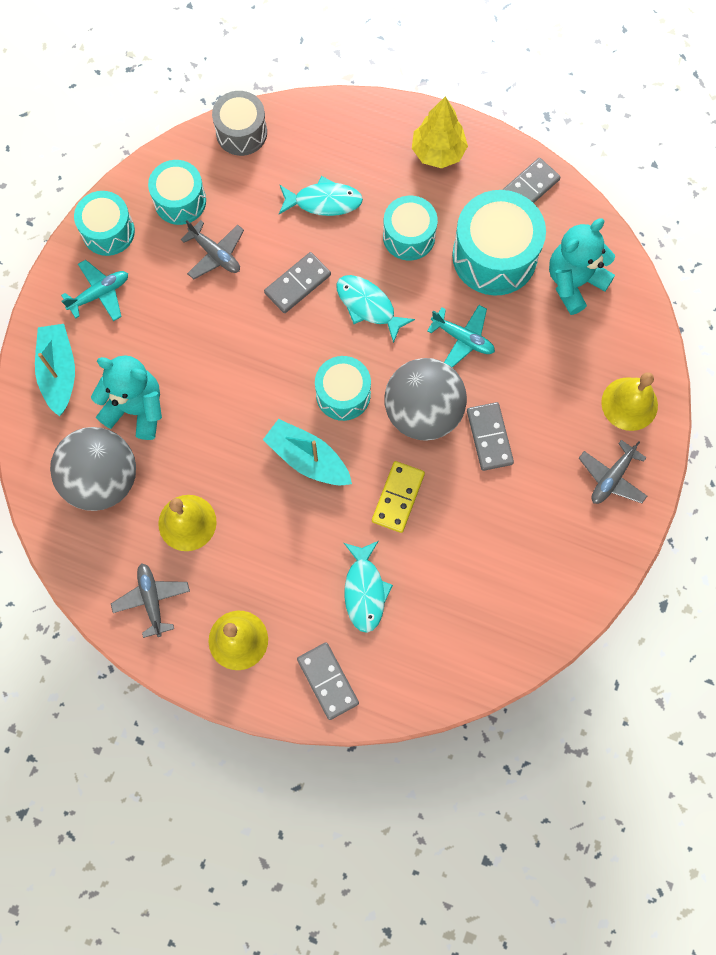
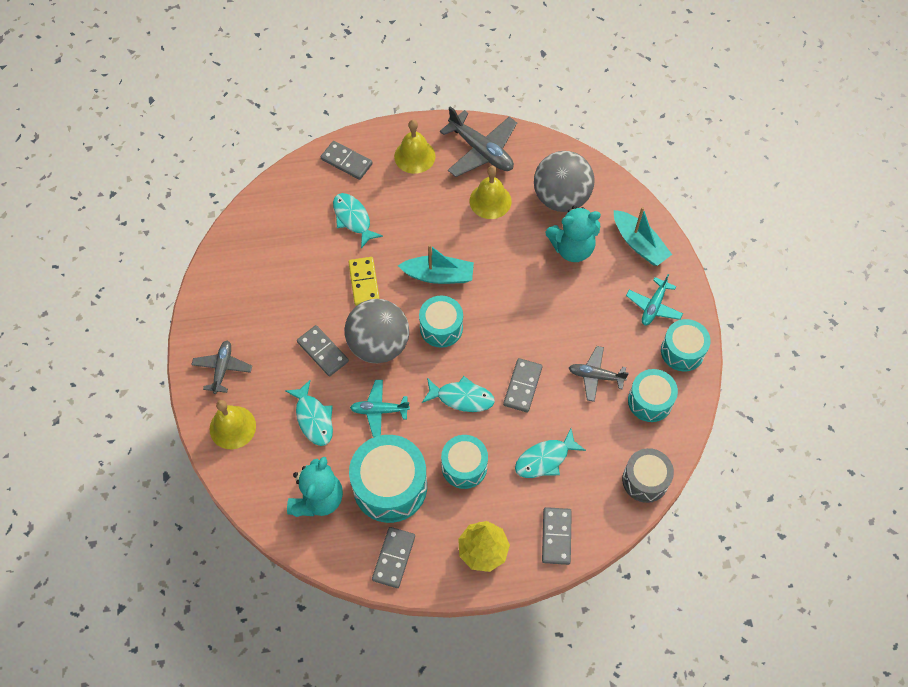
camera: 150 degrees right, 10 degrees down
grey plane [111,564,190,638] -> grey plane [440,106,517,177], size x1.63
none -> turquoise fish [286,380,333,446]
none -> grey domino [542,507,572,565]

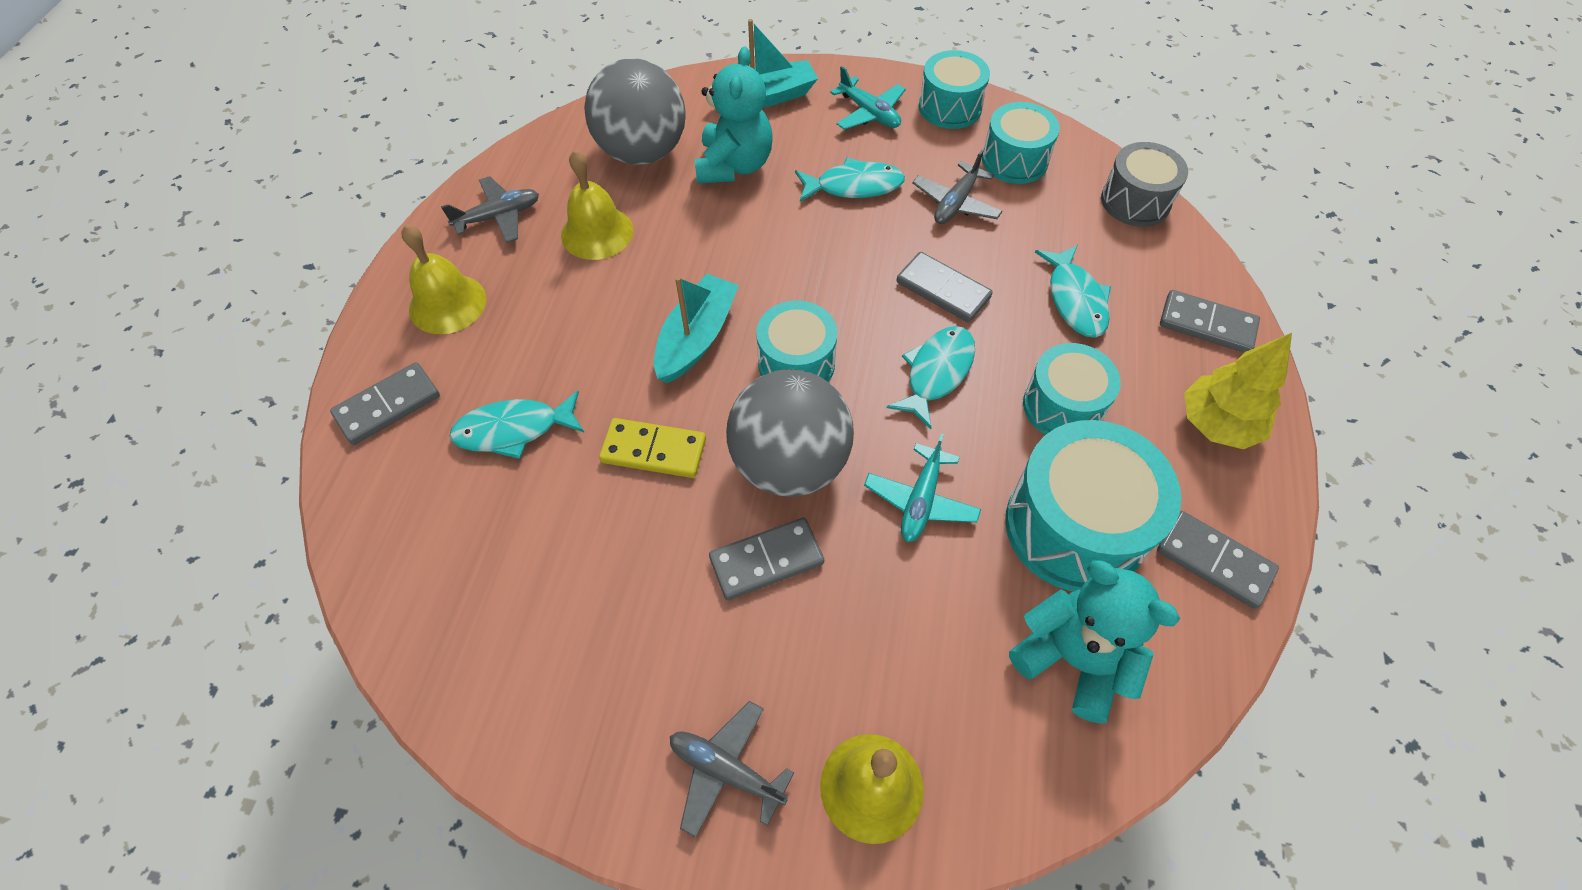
camera: 70 degrees left, 5 degrees down
turquoise fish [286,380,333,446] -> turquoise fish moved to [795,157,905,202]
grey plane [440,106,517,177] -> grey plane [441,176,539,243], size x0.61

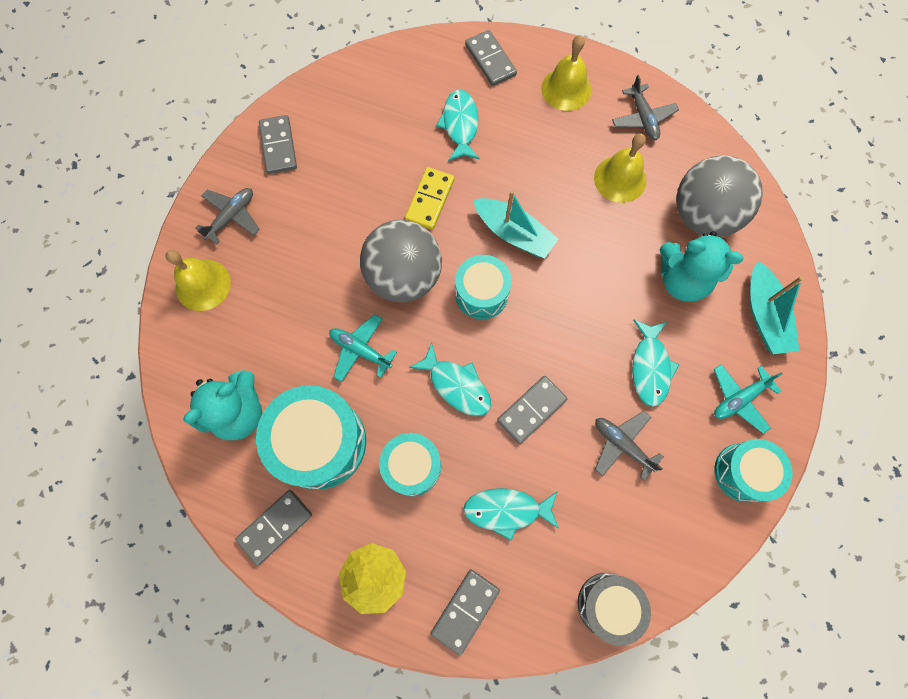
camera: 100 degrees right, 15 degrees up
grey domino [709,518,824,600] -> grey domino moved to [259,115,297,174]
turquoise drum [982,102,1060,184] -> none

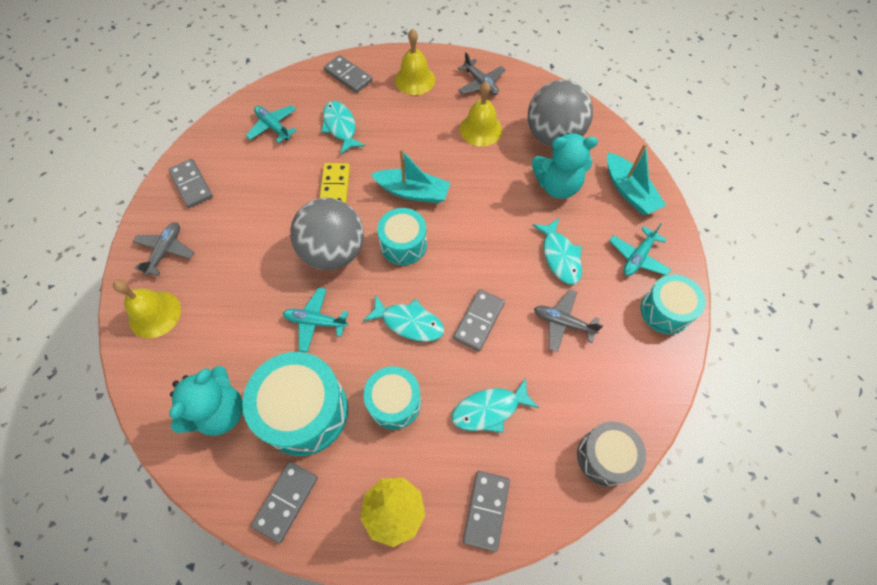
camera: 20 degrees left, 10 degrees down
none -> turquoise plane [245,105,297,143]

